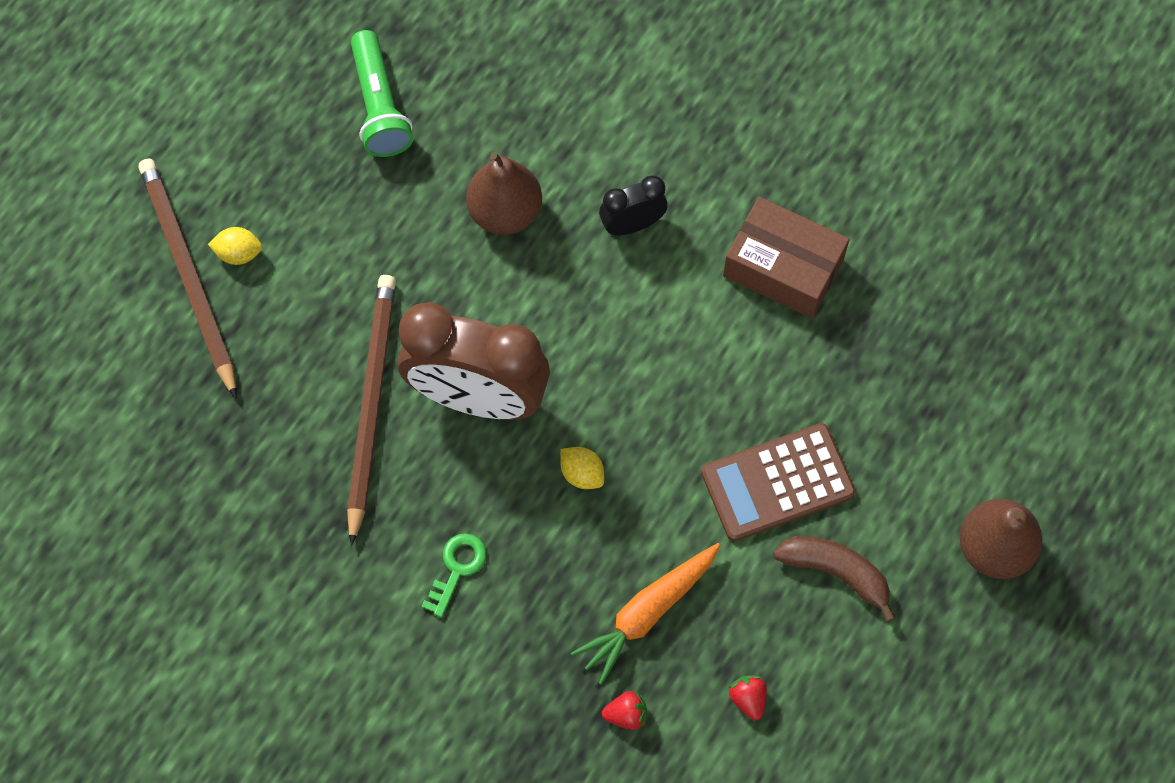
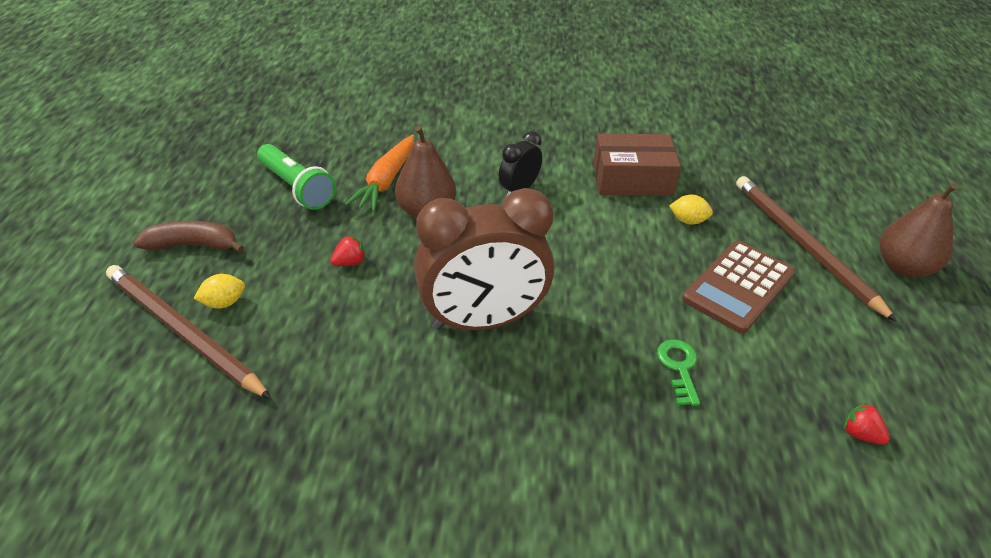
camera: 30 degrees left, 25 degrees down
brown pencil [347,275,396,546] -> brown pencil moved to [736,176,897,322]
green key [421,533,487,618] -> green key moved to [657,339,700,406]
yellow lemon [560,447,604,489] -> yellow lemon moved to [669,195,713,225]
orange carrot [571,543,720,685] -> orange carrot moved to [345,134,414,212]
red strawberry [602,691,647,730] -> red strawberry moved to [330,235,366,266]
brown banana [773,536,895,622] -> brown banana moved to [134,221,244,253]

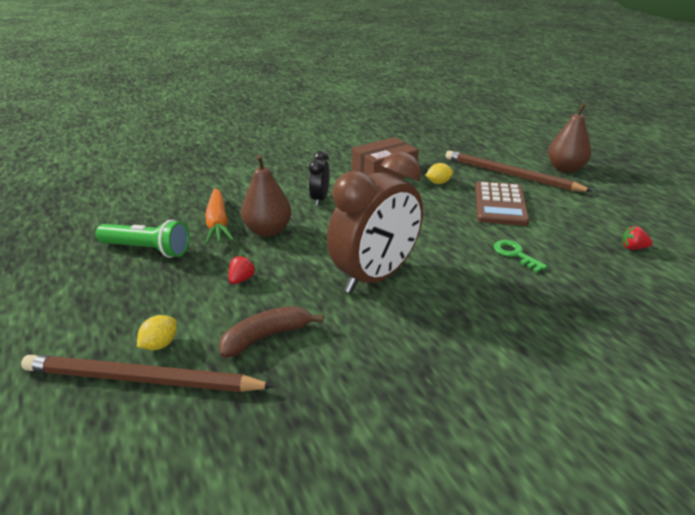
camera: 30 degrees left, 10 degrees down
brown banana [134,221,244,253] -> brown banana moved to [219,306,324,358]

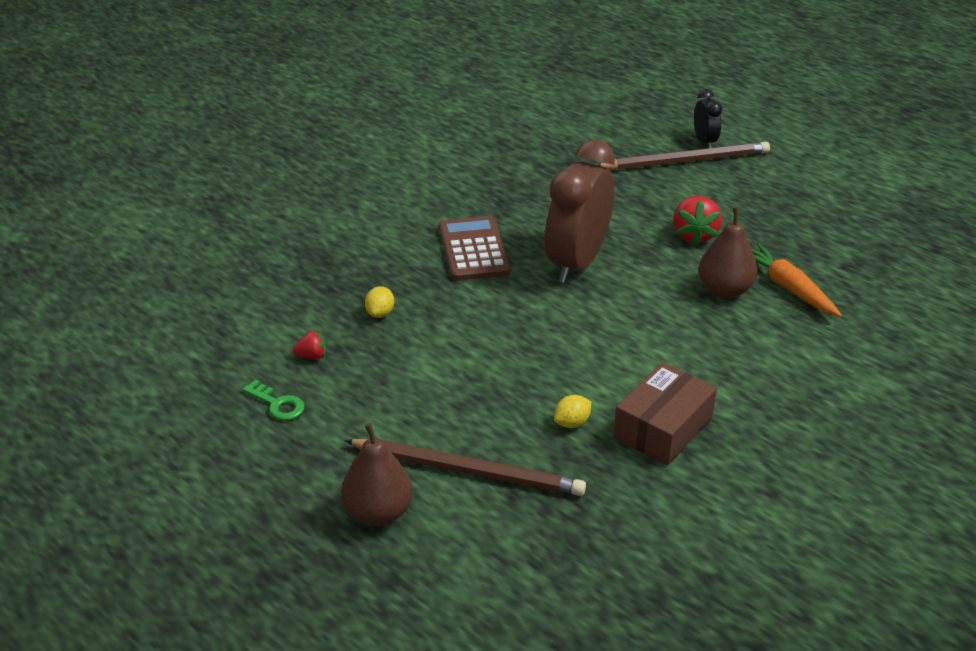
camera: 160 degrees right, 5 degrees up
green flashlight [96,220,190,258] -> none
yellow lemon [137,315,177,350] -> yellow lemon moved to [365,286,394,318]
brown banana [219,306,324,358] -> none
red strawberry [229,255,256,284] -> red strawberry [673,196,722,246], size x1.90
black clock [309,151,329,206] -> black clock moved to [694,89,722,148]
brown calculator [475,181,530,226] -> brown calculator moved to [439,216,511,280]
green key [493,240,547,273] -> green key moved to [243,380,305,421]

